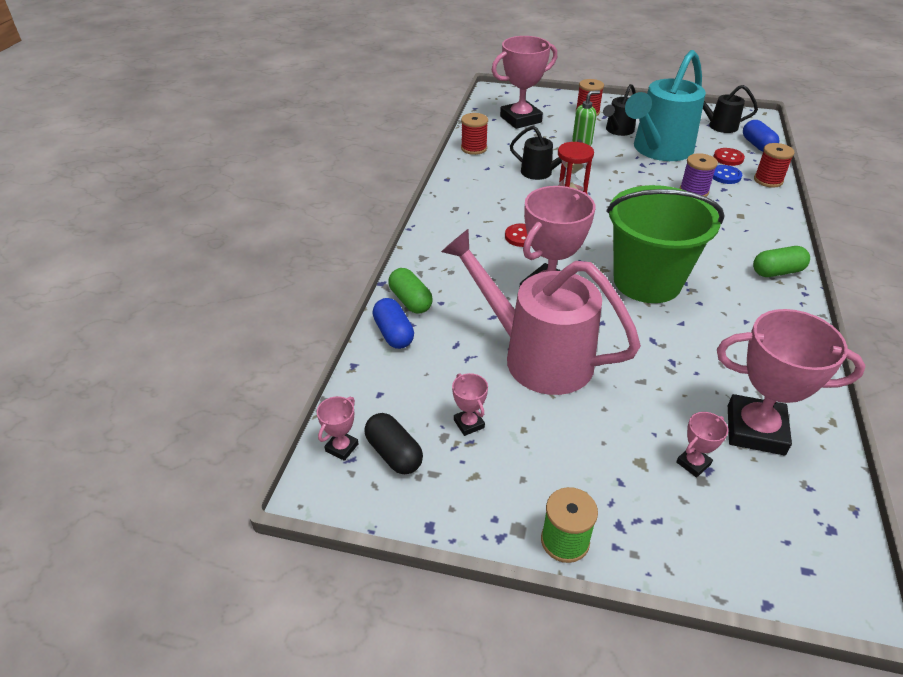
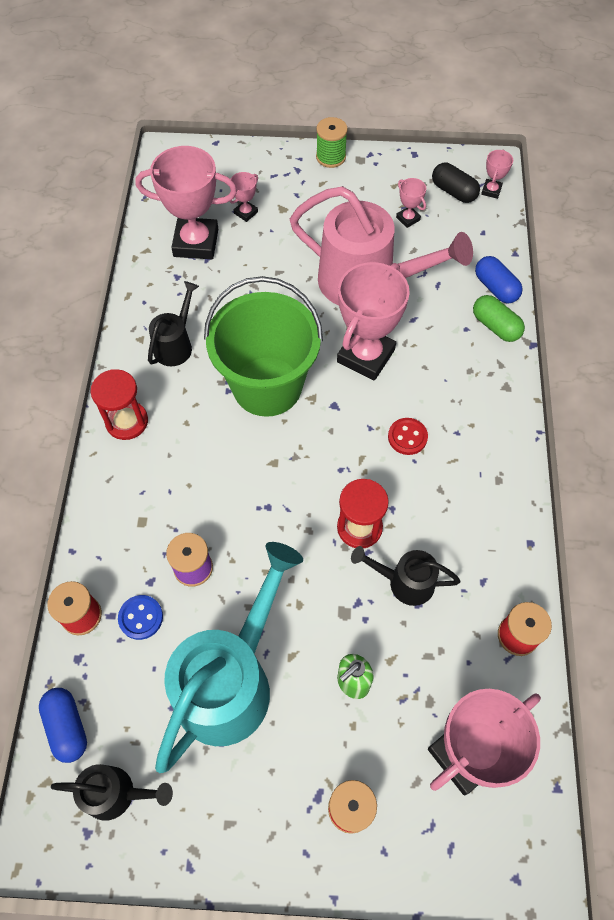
camera: 170 degrees right, 20 degrees up
black watering can [603,84,636,136] -> black watering can moved to [148,281,199,366]
red button [714,148,745,166] -> none
green capsule [753,246,810,277] -> red hourglass [91,369,148,440]

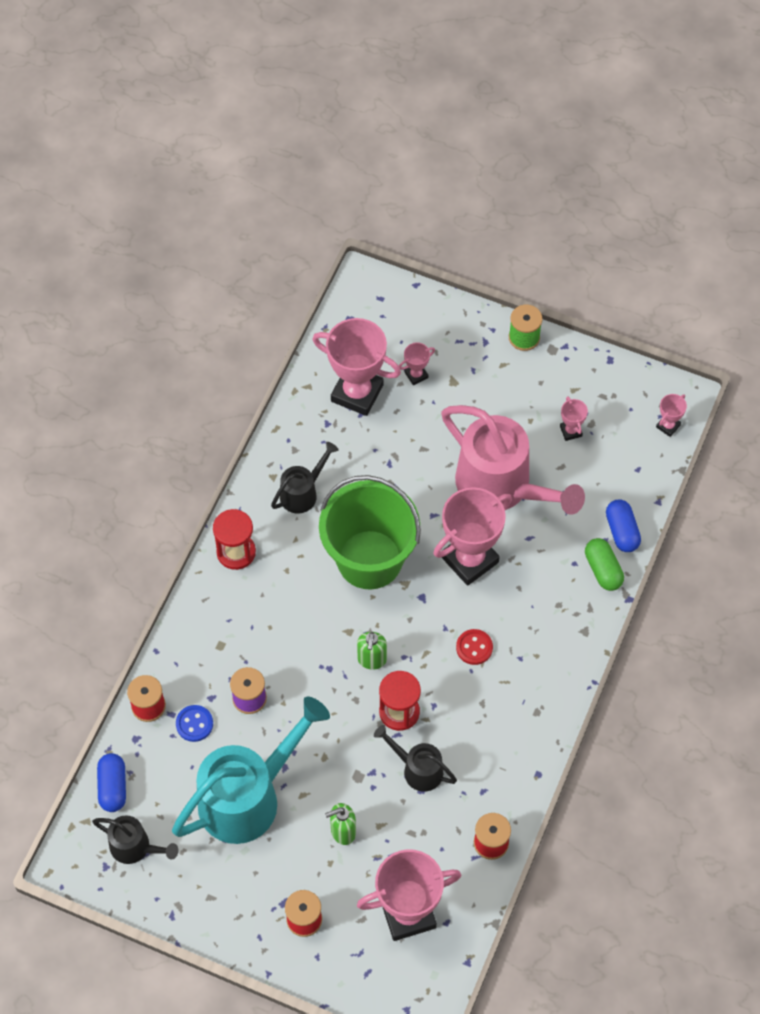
camera: 20 degrees right, 0 degrees up
black capsule [432,163,480,203] -> none
none -> green soap dispenser [357,632,387,670]

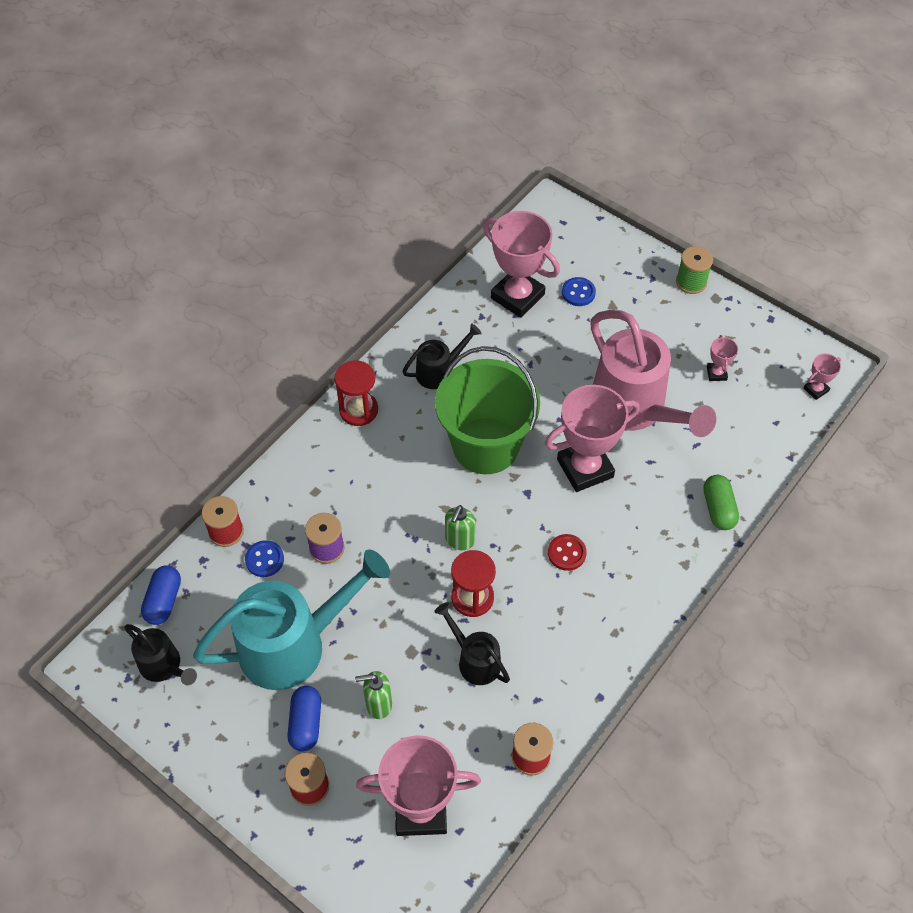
camera: 15 degrees right, 5 degrees down
pink trophy [399,342,435,385] -> blue button [562,277,596,306]
blue capsule [606,499,641,552] -> blue capsule moved to [288,686,321,752]

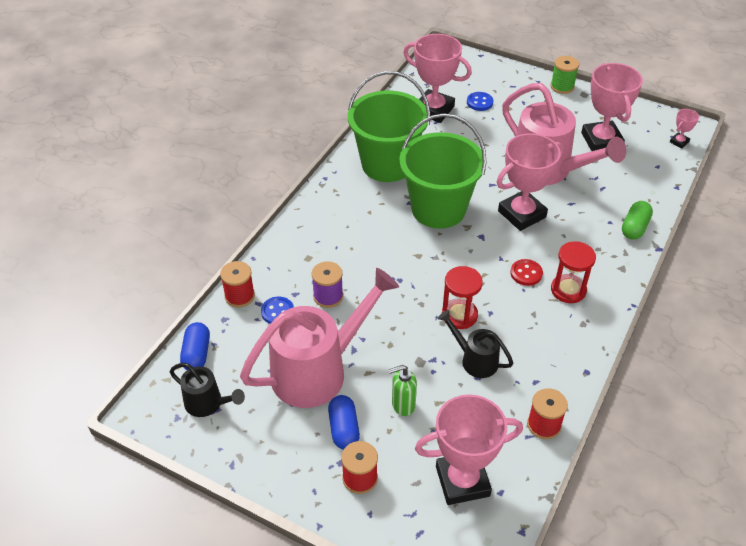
camera: 10 degrees left, 10 degrees down
turquoise watering can [193,549,390,690] -> pink watering can [240,268,399,408]
red hourglass [335,360,378,426] -> red hourglass moved to [551,241,596,303]
black watering can [402,323,482,389] -> green bucket [348,71,430,182]
green soap dispenser [445,505,475,550] -> none
green capsule [703,475,739,530] -> green capsule turned 45 degrees clockwise [622,201,653,240]
pink trophy [707,335,738,381] -> pink trophy [581,63,643,151], size x2.26

